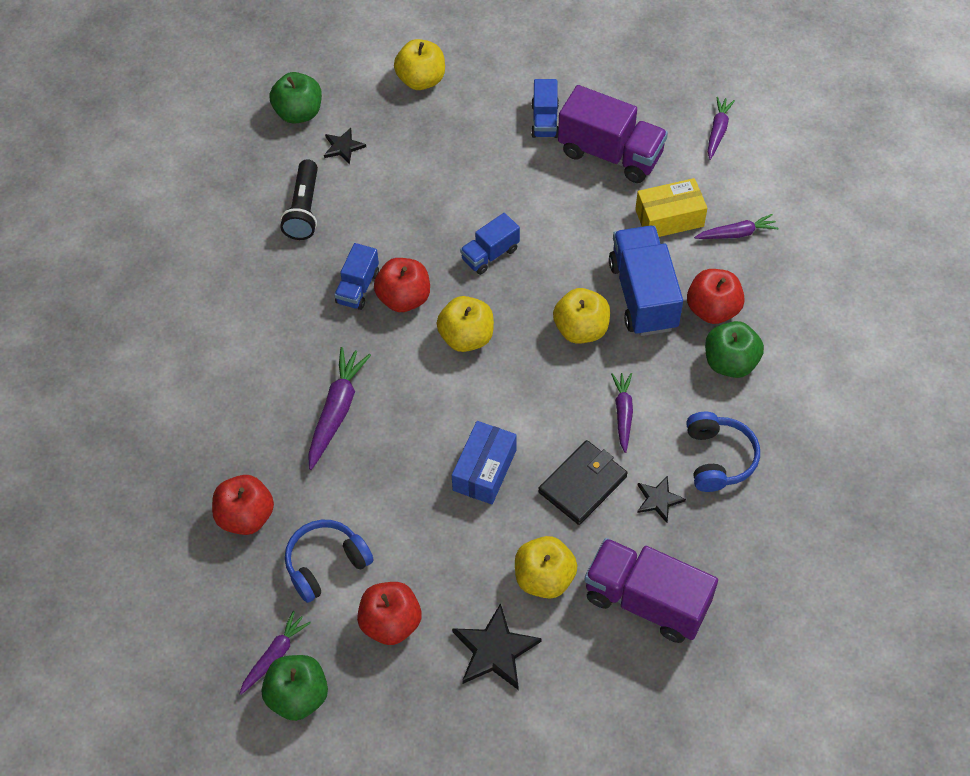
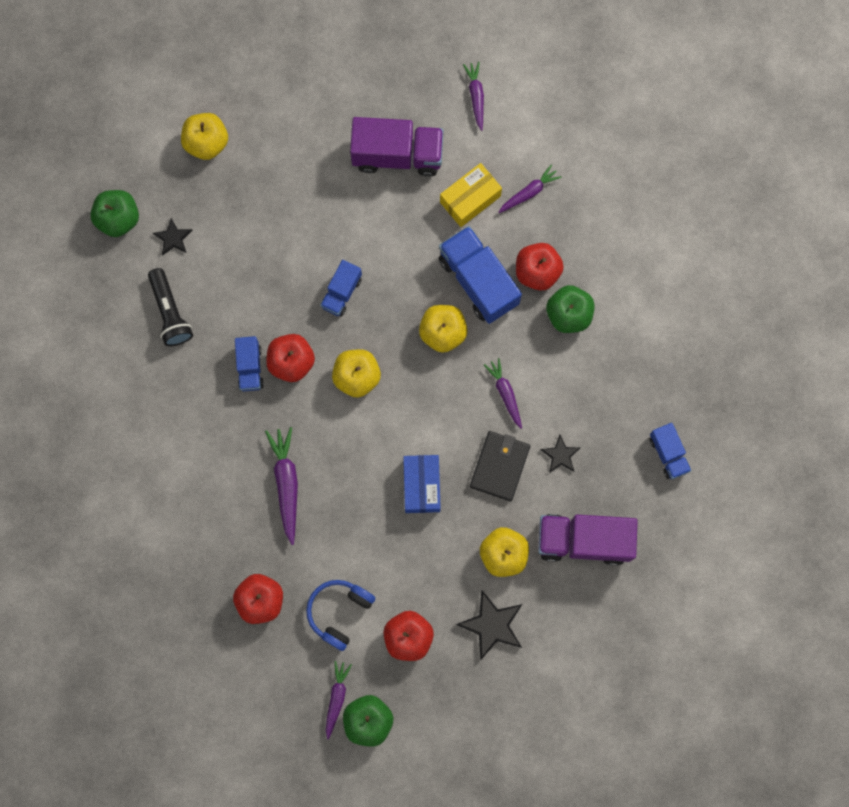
camera: 25 degrees left, 20 degrees up
blue truck [531,79,559,138] -> blue truck moved to [650,423,691,479]
blue headphones [686,412,760,492] -> none

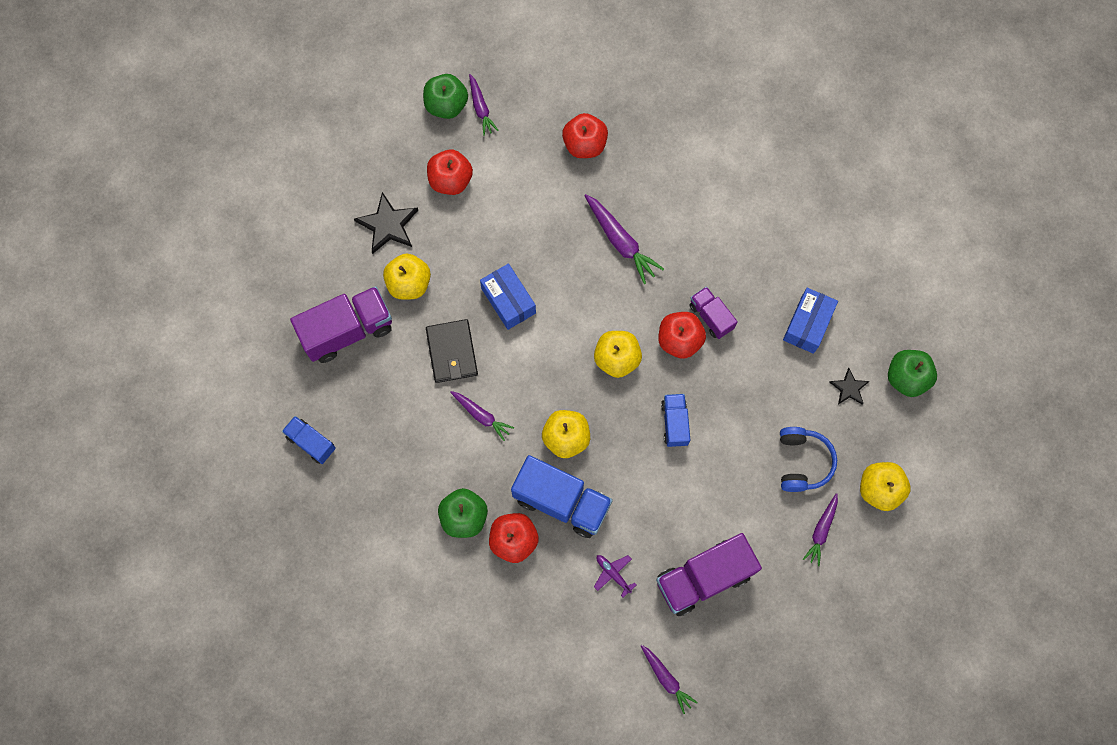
camera: 150 degrees right, 5 degrees down
black flashlight [148,268,193,346] -> blue box [783,288,838,354]
blue truck [235,336,264,391] -> purple truck [689,286,738,339]
blue headphones [306,580,375,651] -> blue headphones moved to [780,427,837,492]
yellow box [440,163,502,227] -> purple plane [594,555,636,597]
purple carrot [498,165,561,213] -> purple carrot moved to [803,493,838,566]
black star [540,435,580,473] -> none

